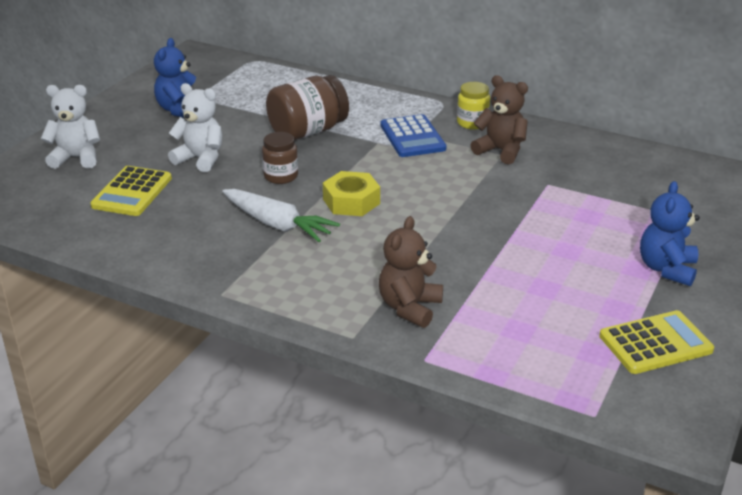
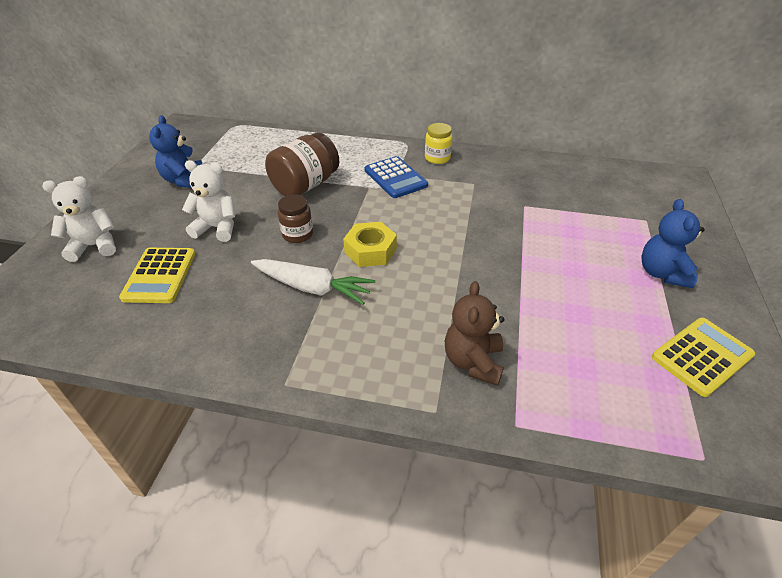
camera: 15 degrees left, 10 degrees up
brown teddy bear [471,75,528,164] -> none

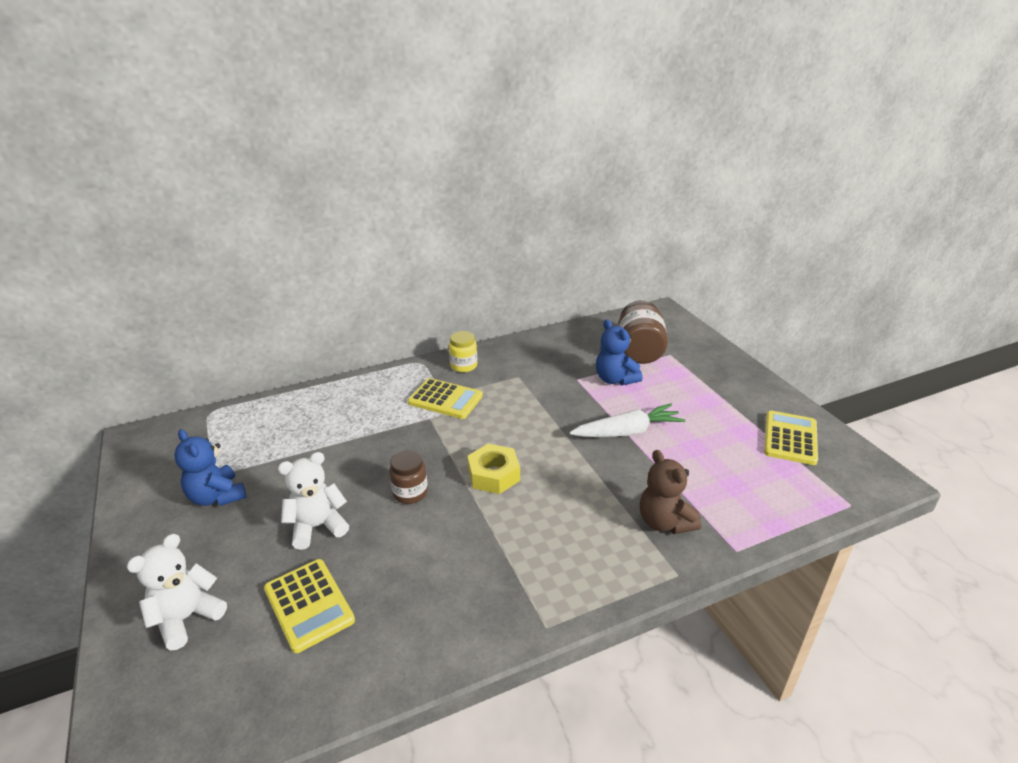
camera: 35 degrees left, 10 degrees down
white carrot [251,259,375,305] -> white carrot moved to [570,404,685,437]
brown jar [265,133,339,196] -> brown jar moved to [618,300,668,364]
blue calculator [365,156,428,198] -> yellow calculator [408,378,483,419]
blue teddy bear [641,199,705,288] -> blue teddy bear moved to [596,319,643,385]

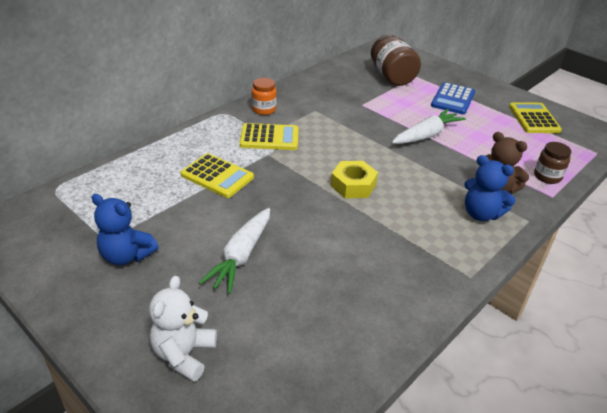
camera: 25 degrees left, 5 degrees up
yellow calculator [264,559,355,653] -> yellow calculator moved to [180,153,254,198]
white teddy bear [278,452,349,550] -> white carrot [199,208,270,294]
brown jar [389,450,428,504] -> brown jar moved to [534,142,571,184]
yellow jar [449,331,477,372] -> orange jar [252,78,277,115]
blue teddy bear [596,319,643,385] -> blue teddy bear moved to [464,155,516,221]
none -> blue calculator [431,82,475,115]

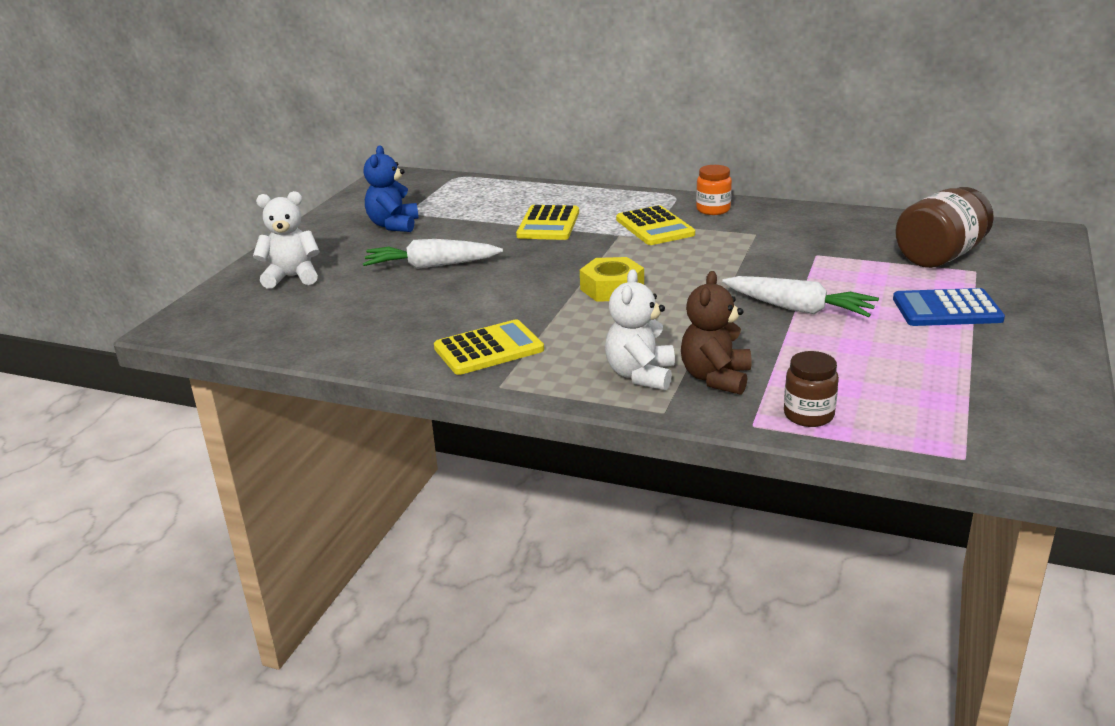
camera: 70 degrees right, 10 degrees down
blue teddy bear [464,155,516,221] -> white teddy bear [605,269,675,390]
yellow calculator [509,102,562,133] -> yellow calculator moved to [434,319,544,375]

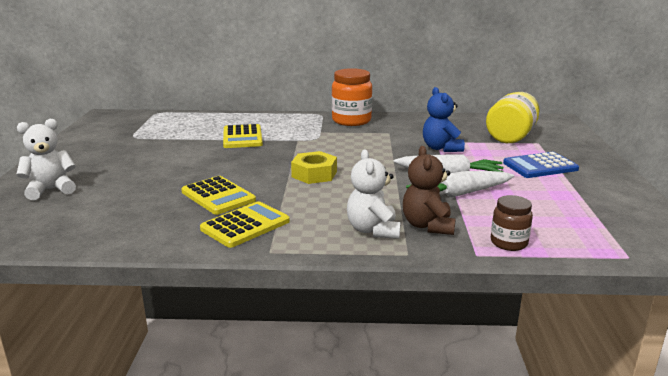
camera: 20 degrees left, 5 degrees down
white carrot [363,239,503,269] -> white carrot moved to [406,171,514,198]
blue teddy bear [364,146,419,232] -> blue teddy bear moved to [423,87,465,152]
yellow calculator [616,205,695,245] -> yellow calculator moved to [181,176,256,215]
orange jar [696,165,732,215] -> orange jar [332,68,372,126], size x1.70
brown jar [895,187,994,268] -> yellow jar [486,92,540,143]

